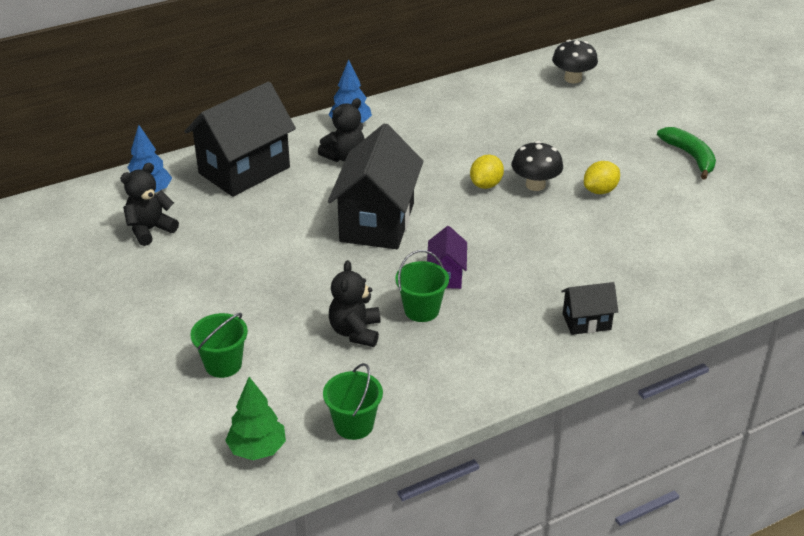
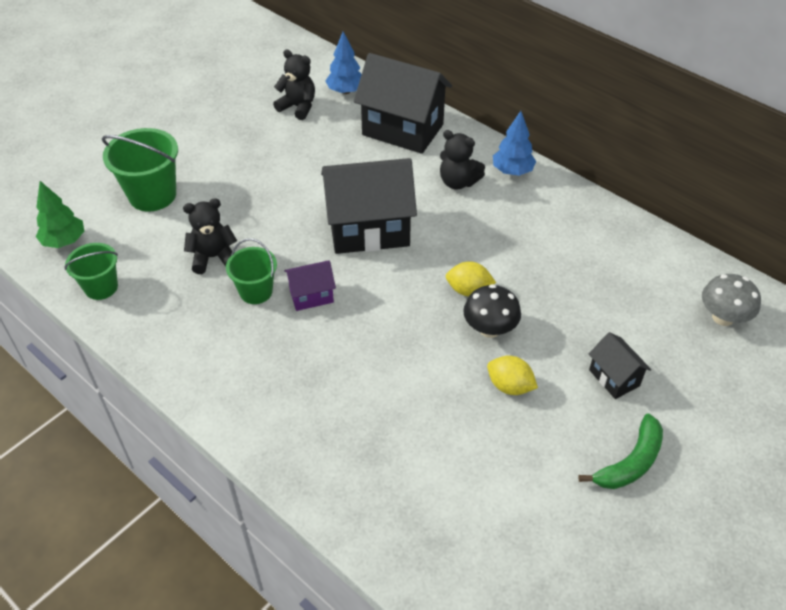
camera: 70 degrees right, 10 degrees up
green bucket [190,313,248,378] -> green bucket [101,128,178,211], size x1.58
black mushroom [552,40,598,83] -> grey mushroom [702,274,761,326]
black house [561,282,618,335] -> black house moved to [589,332,651,399]

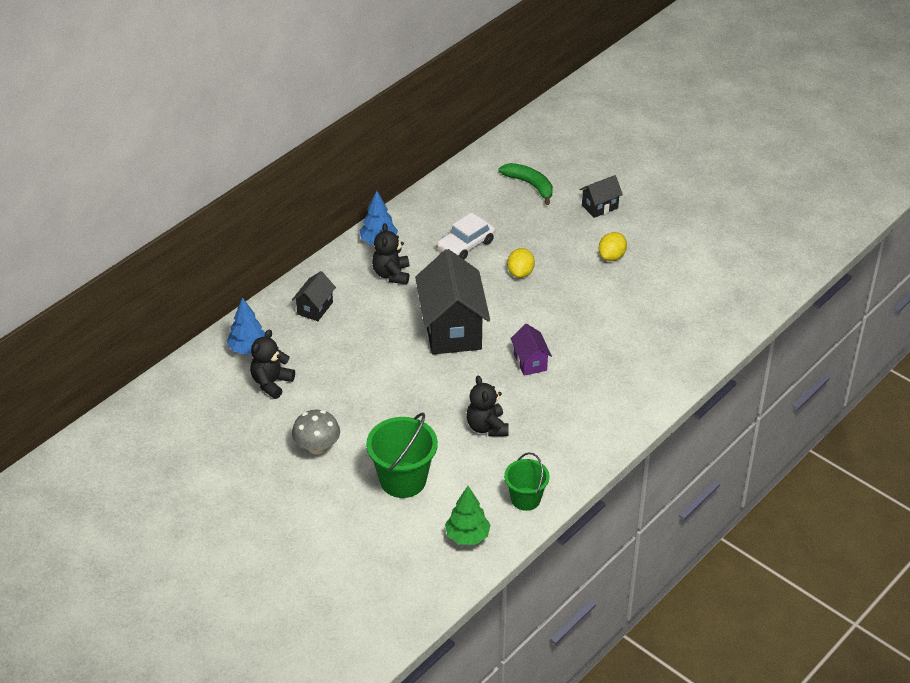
camera: 90 degrees left, 5 degrees down
green bucket [226,238,277,304] -> none
black house [354,53,452,154] -> black house [292,271,336,321], size x0.48
black teddy bear [440,130,485,190] -> black teddy bear turned 150 degrees clockwise [372,223,409,285]
black mushroom [463,284,521,338] -> none
green banana [578,413,663,489] -> green banana moved to [498,163,553,205]
grey mushroom [702,274,761,326] -> grey mushroom moved to [292,410,340,455]
none -> white car [437,212,495,260]

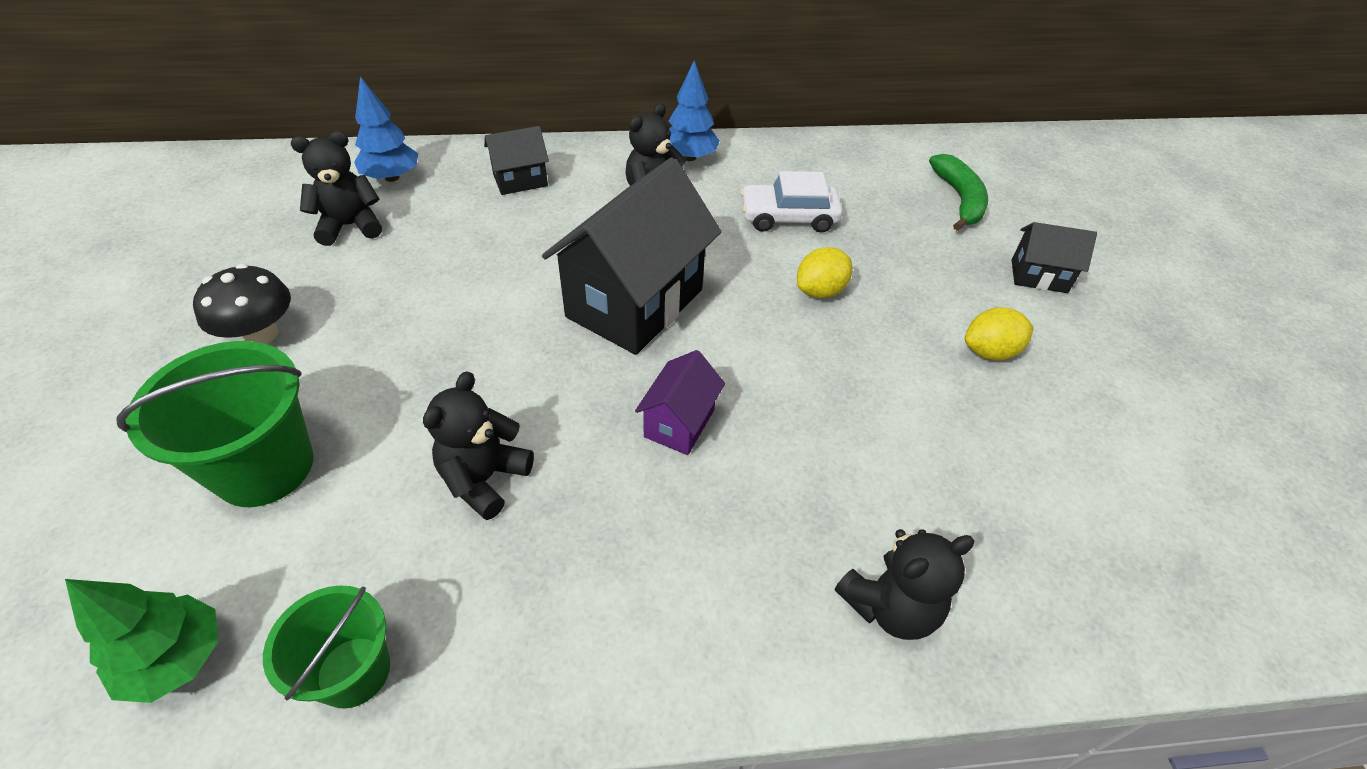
camera: 40 degrees right, 5 degrees up
grey mushroom [292,410,340,455] -> black mushroom [193,264,291,344]
none -> black teddy bear [835,529,974,640]

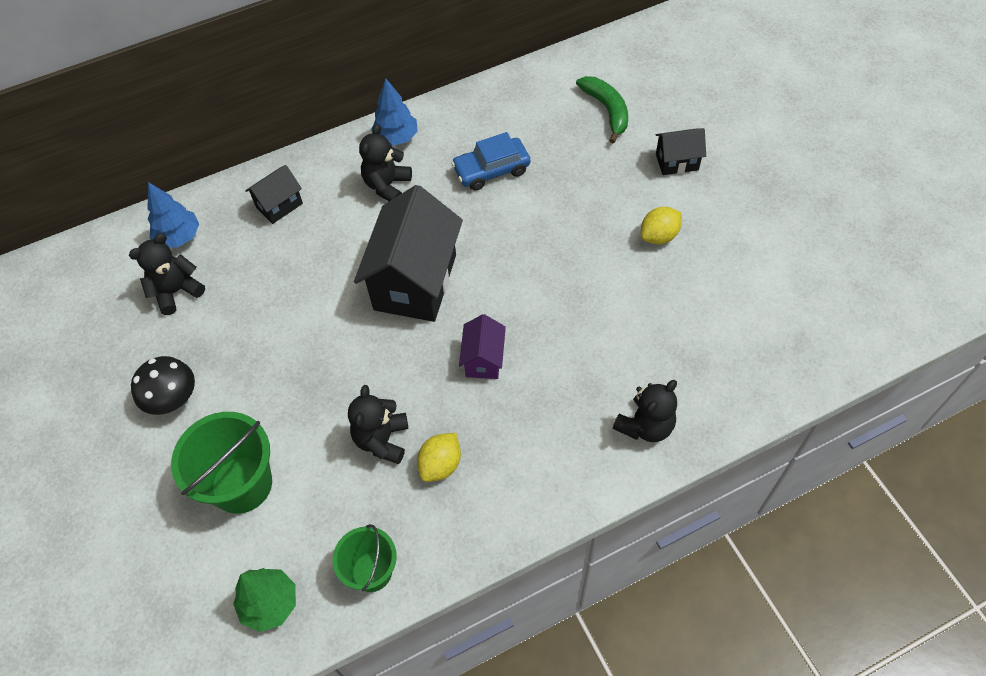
camera: 15 degrees left, 10 degrees up
white car [740,171,842,232] -> blue car [451,132,530,191]
yellow lemon [797,247,852,298] -> yellow lemon moved to [417,433,461,482]

